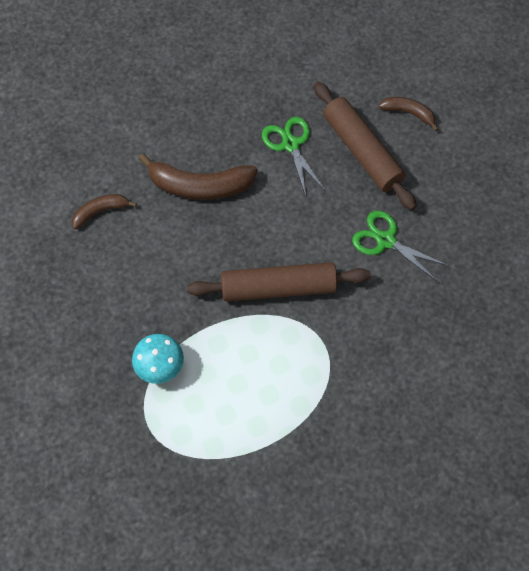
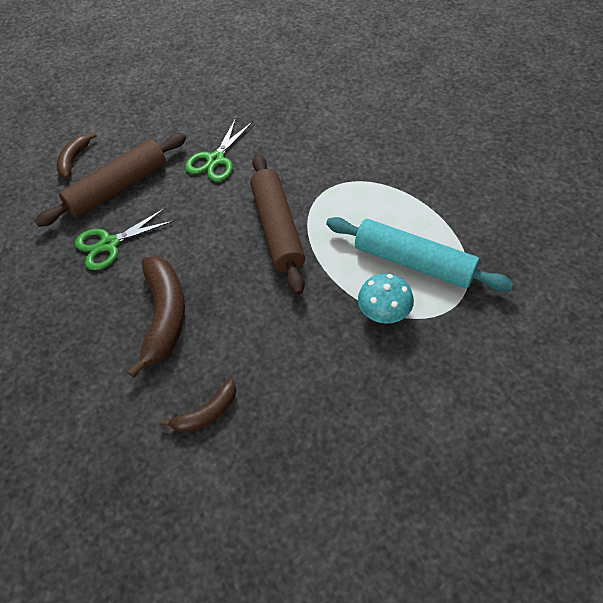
camera: 95 degrees left, 10 degrees down
brown banana [72,194,137,229] -> brown banana turned 90 degrees counterclockwise [159,379,236,433]
none -> turquoise rolling pin [326,217,513,291]

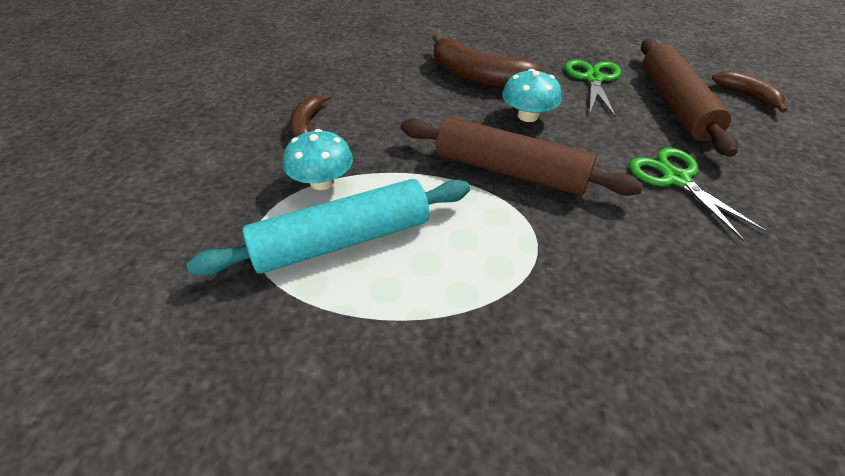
camera: 125 degrees right, 10 degrees down
brown banana [159,379,236,433] -> brown banana moved to [290,93,331,138]
none -> turquoise mushroom [502,69,562,122]

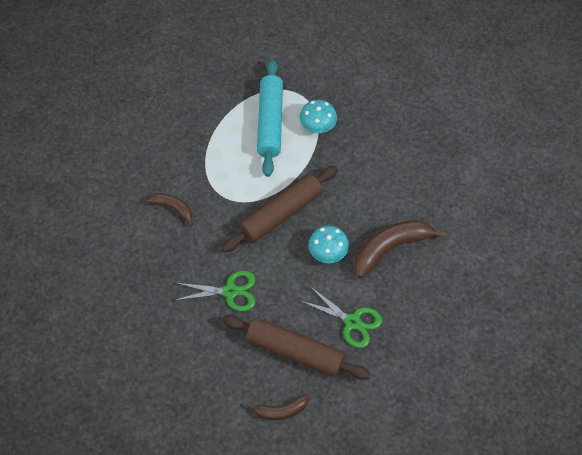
camera: 115 degrees right, 15 degrees up
brown banana [290,93,331,138] -> brown banana moved to [146,193,193,227]

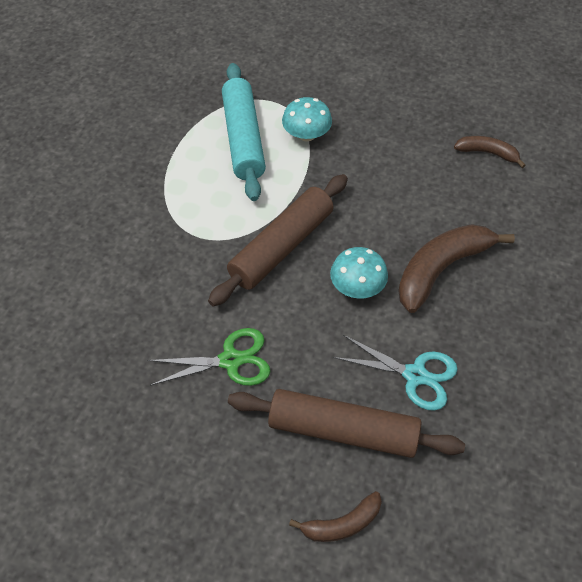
camera: 10 degrees left, 5 degrees down
brown banana [146,193,193,227] -> brown banana moved to [454,136,526,168]
green scissors [301,286,382,348] -> turquoise scissors [333,335,458,411]

